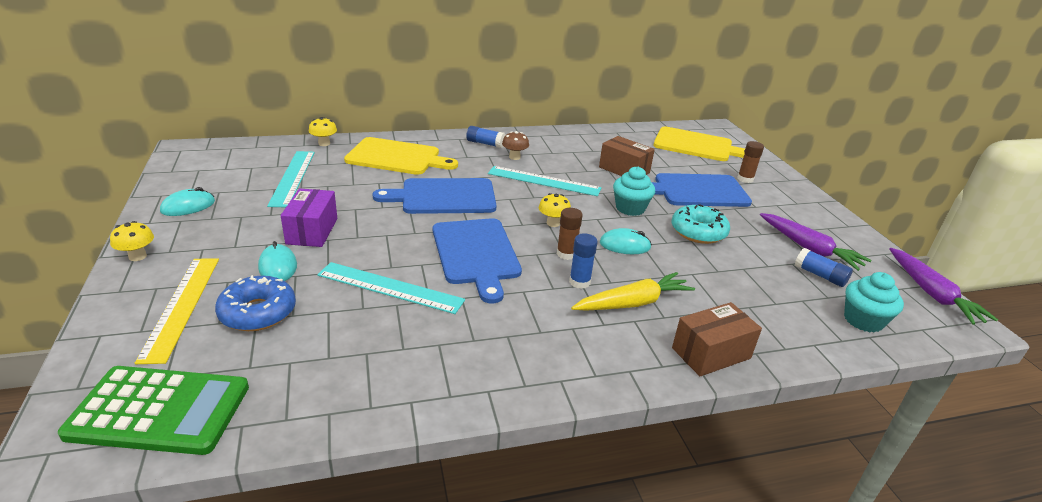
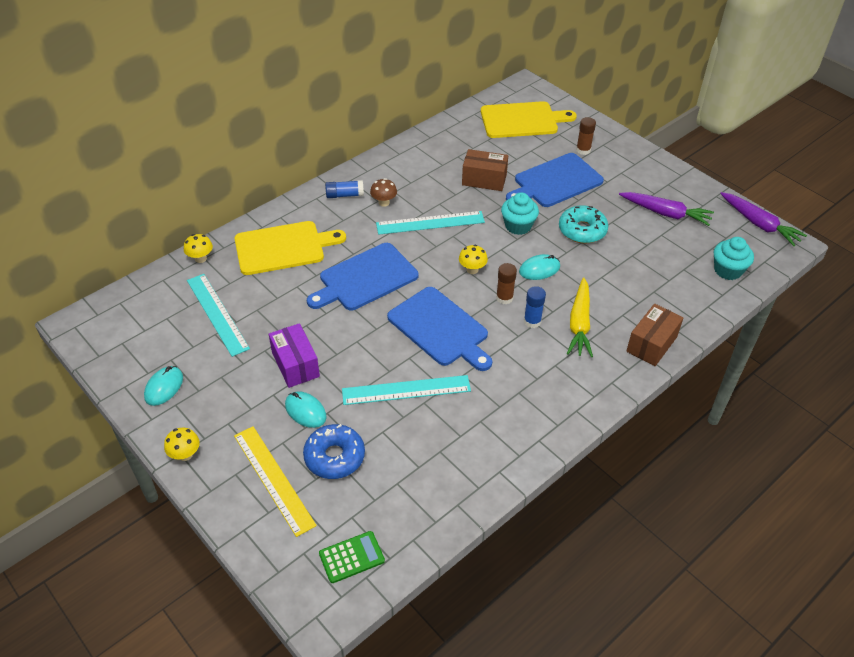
camera: 25 degrees left, 15 degrees up
green calculator [58,366,249,455] -> green calculator [319,531,385,583], size x0.54
yellow carrot [571,272,695,311] -> yellow carrot turned 150 degrees clockwise [567,277,593,357]
blue glue stick [795,248,853,287] -> none

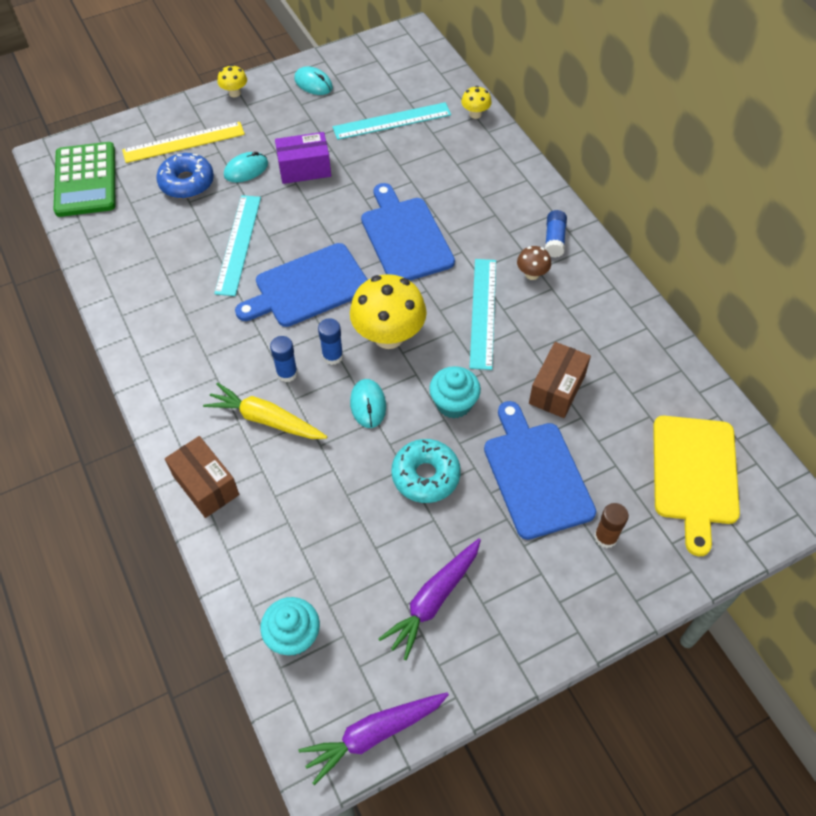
camera: 105 degrees right, 10 degrees up
yellow cutting board [234,221,346,275] -> none
green calculator [319,531,385,583] -> green calculator [54,142,115,217], size x1.86
yellow mushroom [459,245,488,274] -> yellow mushroom [350,274,427,349], size x2.11
brown glue stick [496,263,517,305] -> blue glue stick [318,318,343,365]

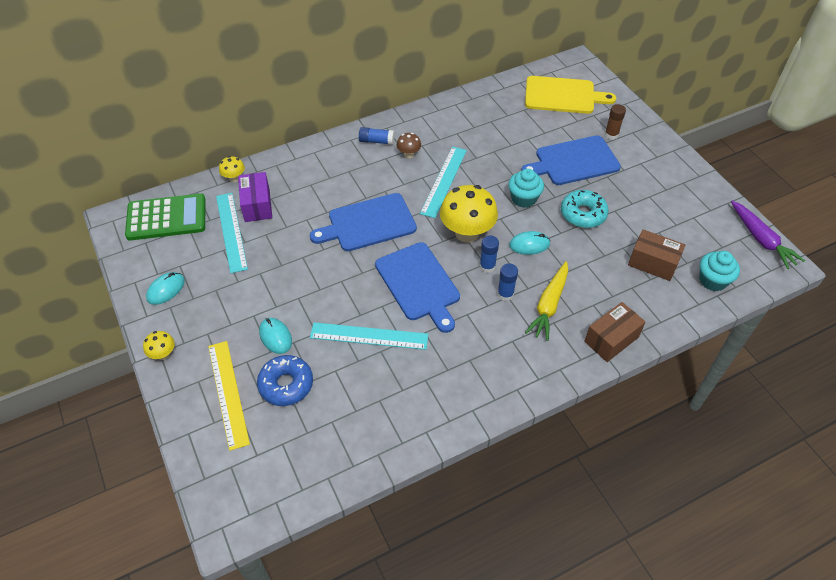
camera: 90 degrees left, 5 degrees down
green calculator [54,142,115,217] -> green calculator moved to [125,193,206,241]
purple box [275,132,331,184] -> purple box moved to [238,172,272,222]
purple carrot [378,539,481,660] -> none
turquoise ruler [470,259,496,370] -> turquoise ruler turned 75 degrees counterclockwise [420,147,467,218]
brown box [529,342,591,418] -> brown box moved to [628,229,685,281]

